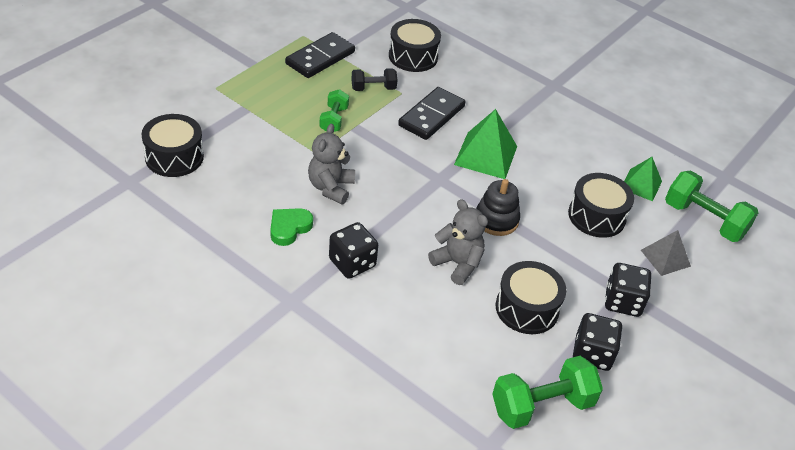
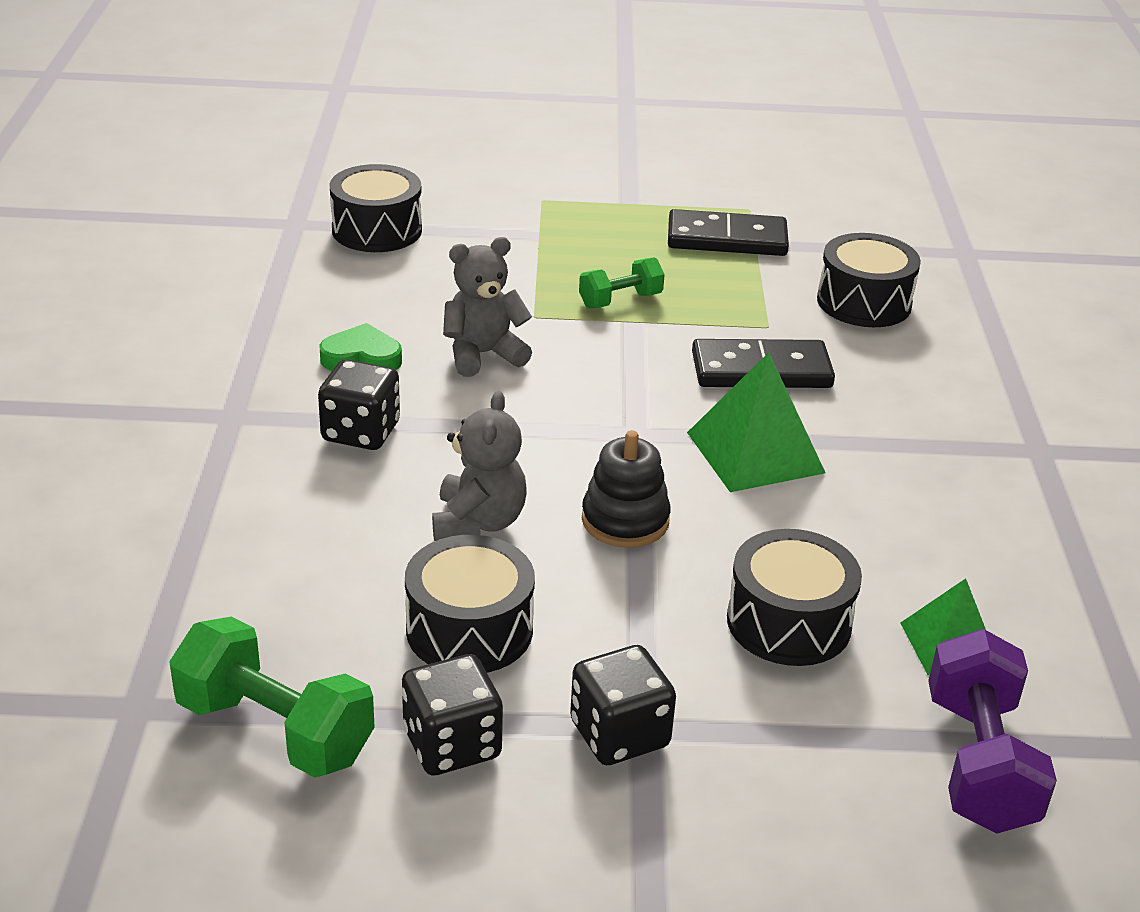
camera: 55 degrees right, 10 degrees down
black dumbbell [351,68,397,91] -> none
grey pyramid [641,230,691,276] -> none
green dumbbell [665,171,759,242] -> purple dumbbell [928,629,1057,834]

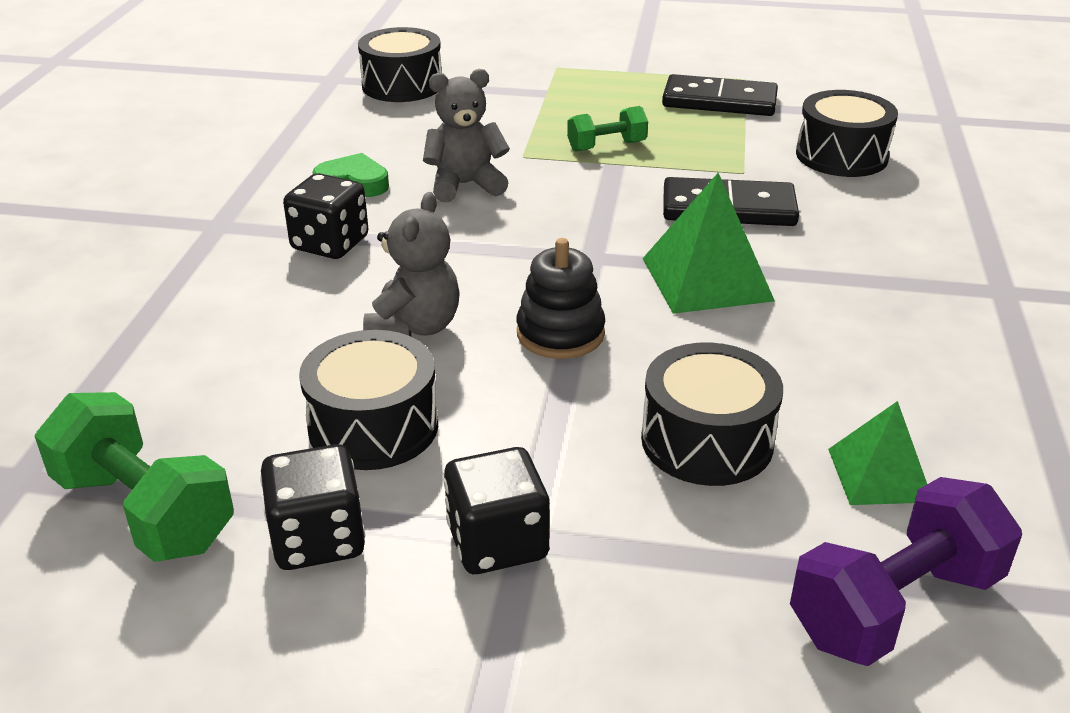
camera: 10 degrees right, 0 degrees up
purple dumbbell [928,629,1057,834] -> purple dumbbell turned 45 degrees clockwise [790,477,1022,666]

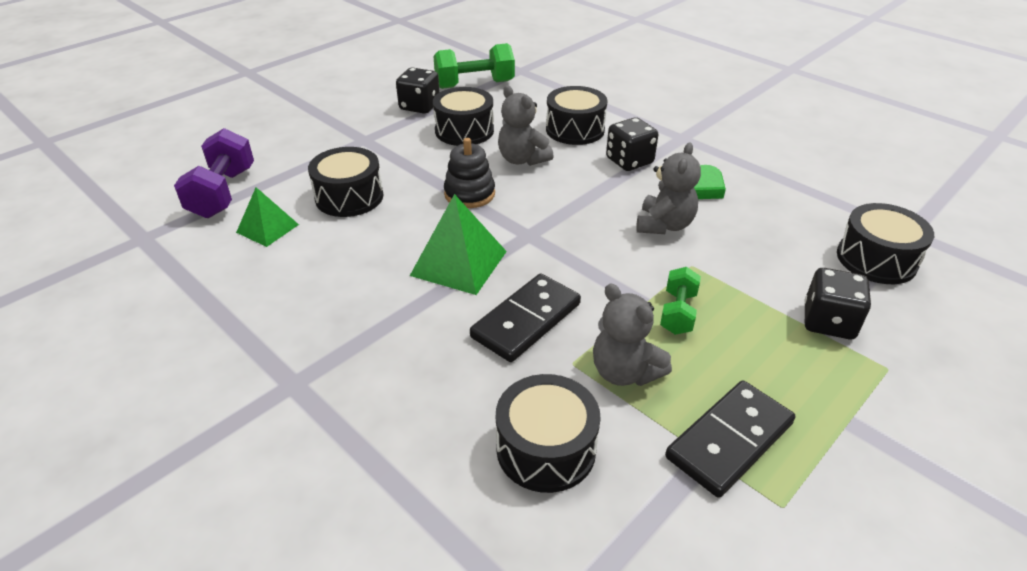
camera: 125 degrees right, 5 degrees up
black dice [444,447,550,574] -> black dice moved to [804,268,871,339]
none -> black drum [546,86,607,145]
none -> grey teddy bear [593,284,672,386]

